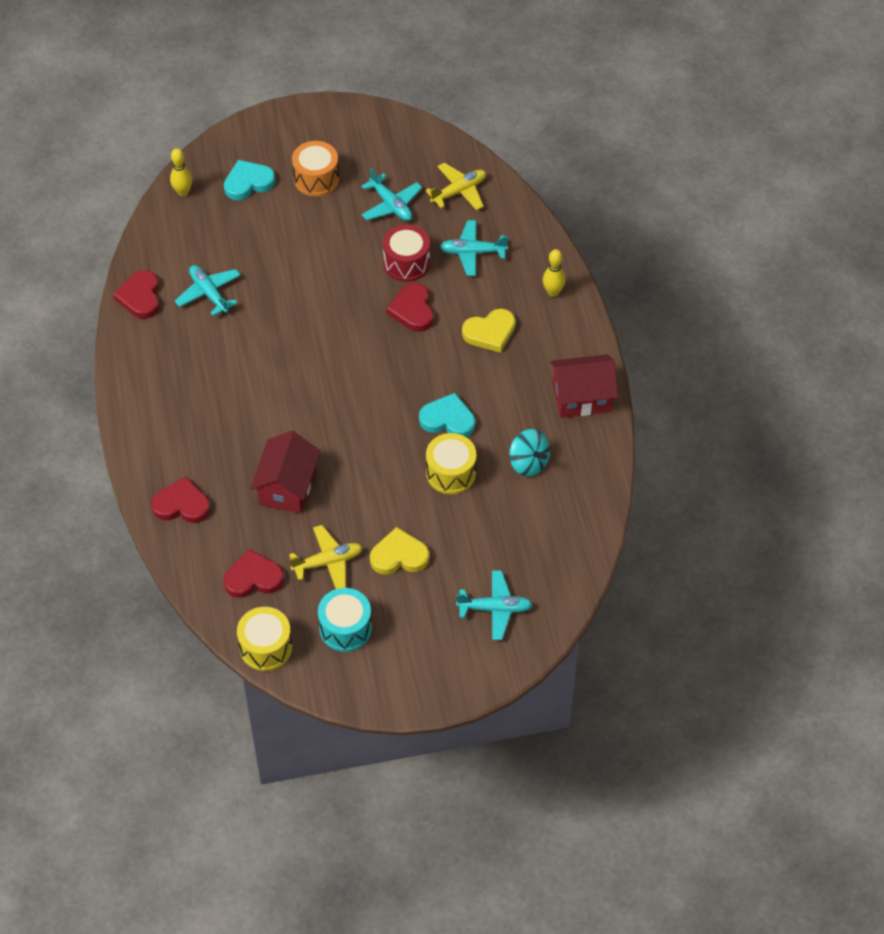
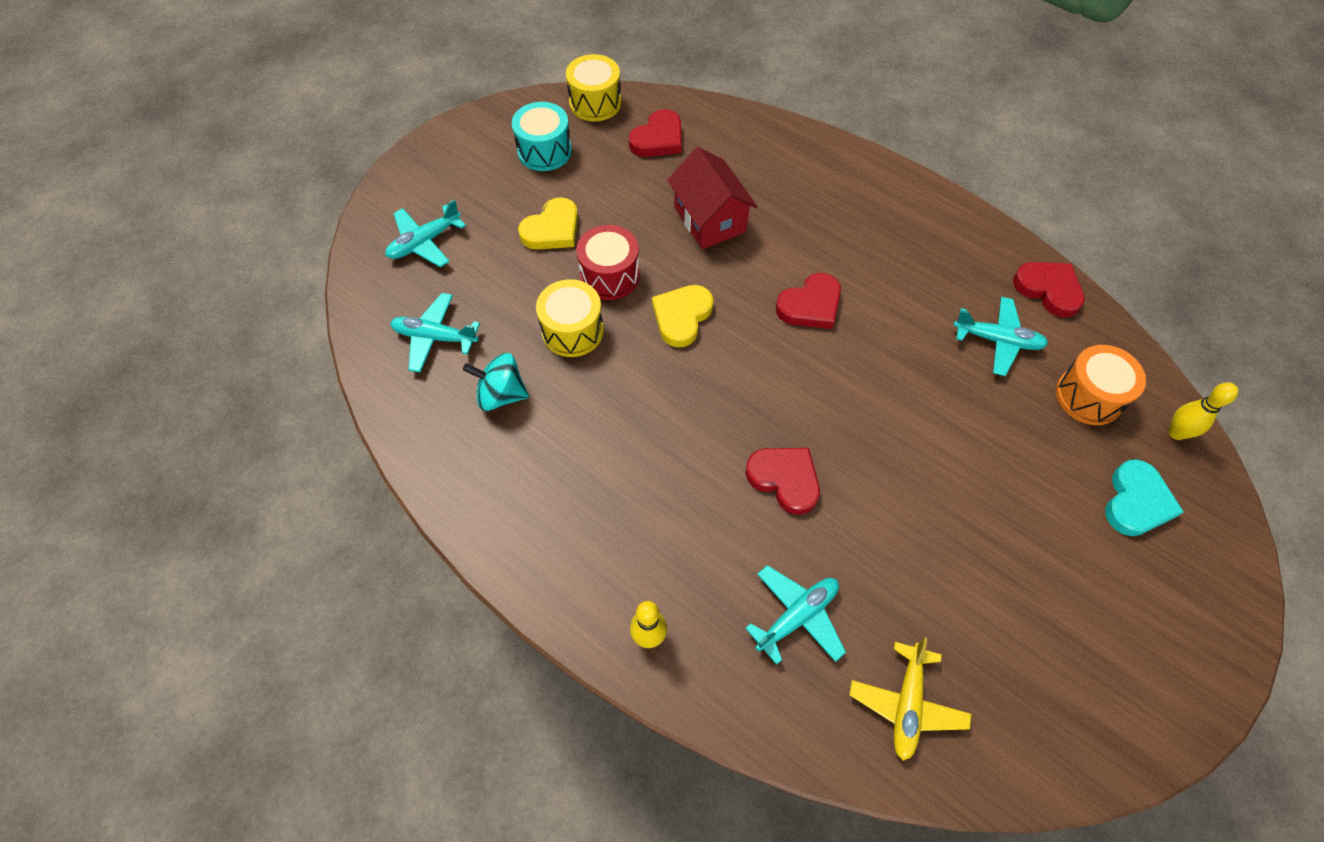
camera: 140 degrees right, 5 degrees up
red heart [151,477,210,523] -> red heart moved to [776,273,841,329]
yellow plane [289,525,363,589] -> none
orange drum [292,141,339,197] -> orange drum moved to [1056,345,1146,425]
turquoise plane [361,168,422,221] -> turquoise plane moved to [390,293,480,372]
red drum [383,224,430,282] -> red drum moved to [576,225,640,300]
turquoise heart [419,393,475,437] -> none
yellow heart [462,309,516,353] -> yellow heart moved to [652,285,714,347]
red house [550,354,618,418] -> none

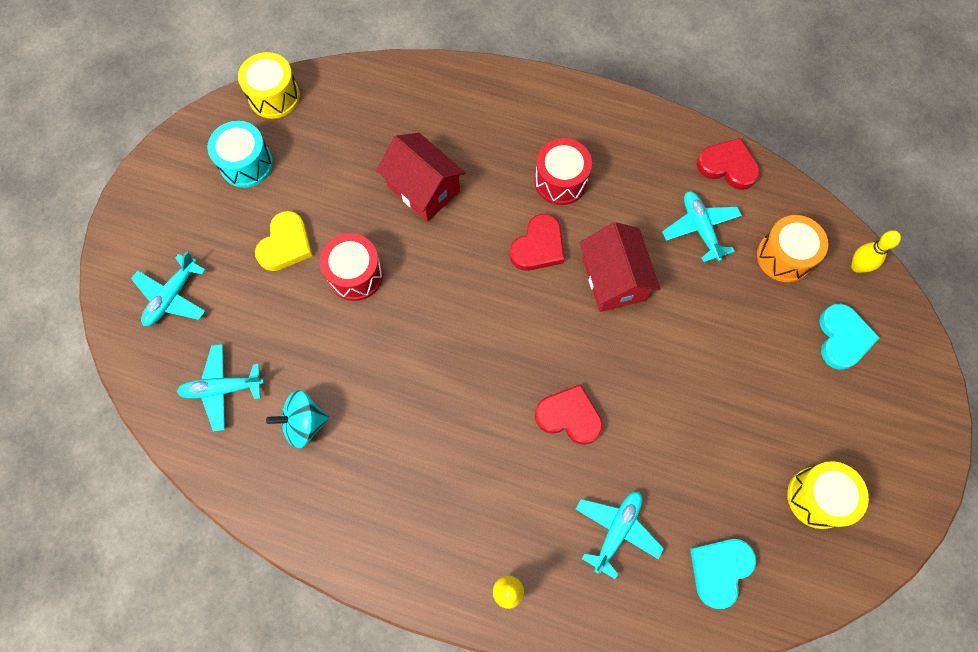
camera: 20 degrees left, 10 degrees up
yellow drum [536,279,604,357] -> yellow drum moved to [787,461,869,529]
red heart [629,109,682,157] -> none
yellow heart [652,285,714,347] -> none
yellow plane [849,637,971,761] -> turquoise heart [690,539,756,609]
turquoise plane [954,297,1048,376] -> turquoise plane turned 105 degrees counterclockwise [662,191,742,262]
none -> red drum [535,138,592,205]
none -> red house [580,222,661,312]

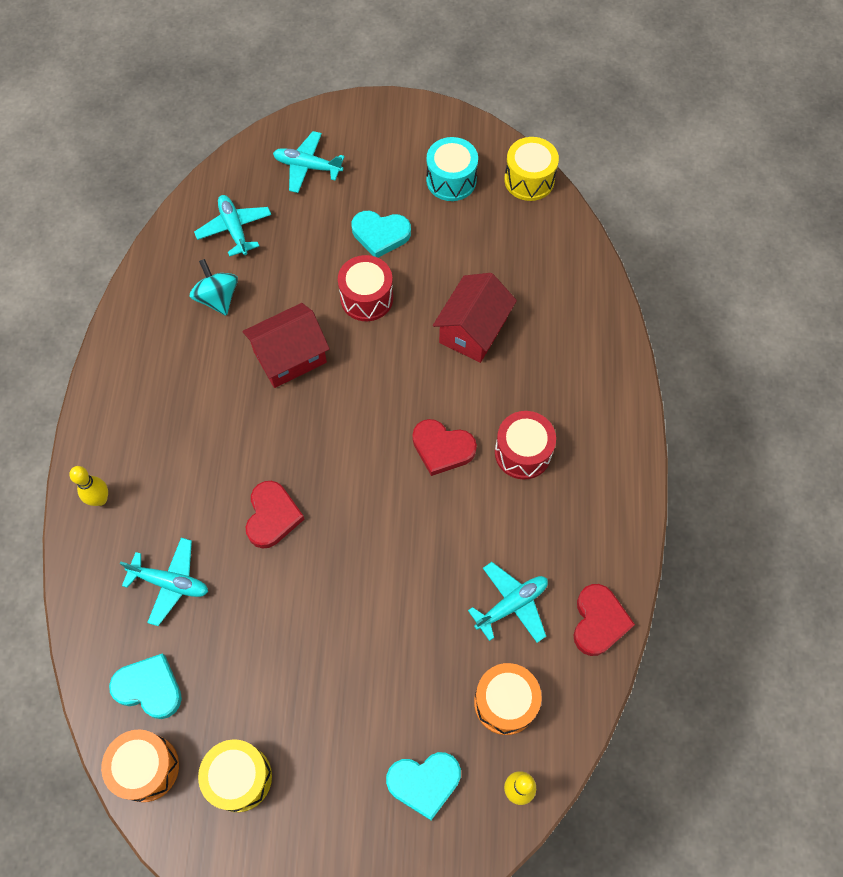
camera: 75 degrees right, 5 degrees down
yellow heart [255,211,313,271] -> turquoise heart [351,211,411,258]
red house [580,222,661,312] -> red house moved to [242,303,330,388]
none -> orange drum [101,729,179,802]

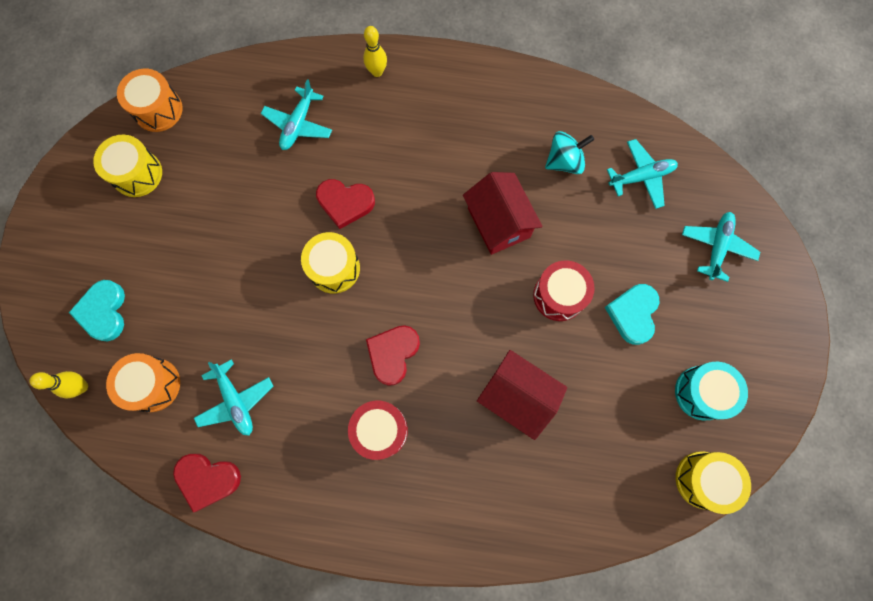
camera: 95 degrees right, 10 degrees up
turquoise heart [109,653,182,719] -> none
none -> yellow drum [301,232,360,293]

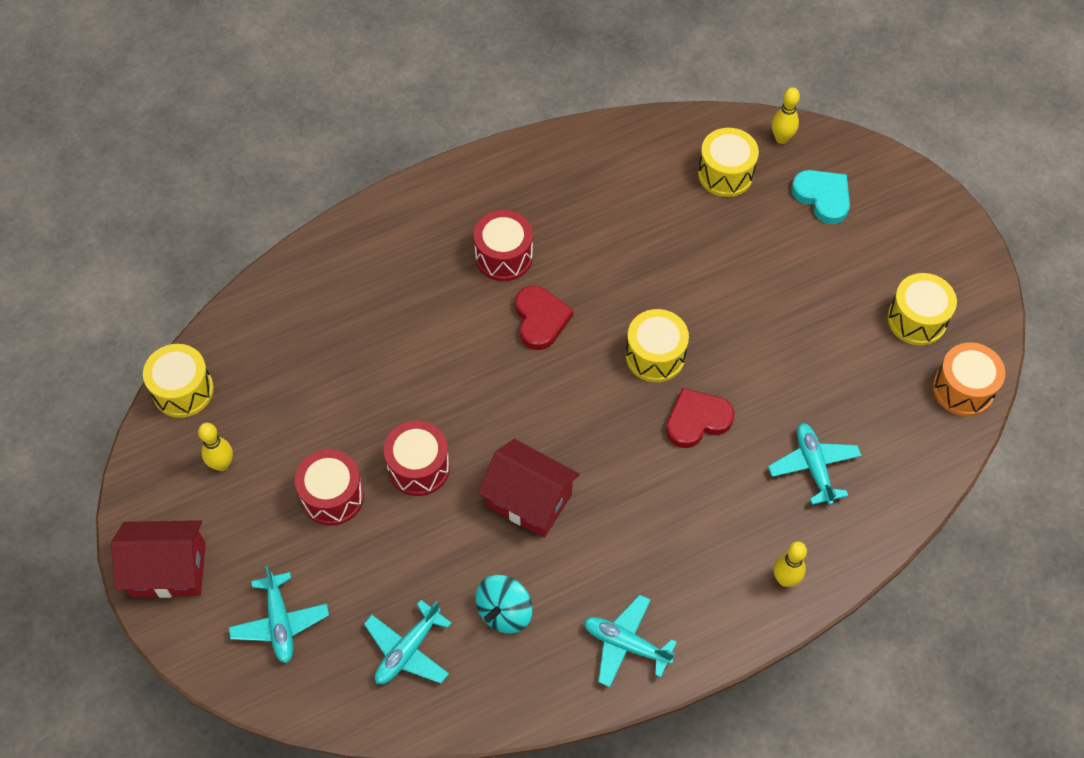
camera: 145 degrees right, 15 degrees down
orange drum [106,353,180,412] -> yellow drum [698,128,759,197]
red heart [173,454,241,513] -> none
turquoise plane [194,359,273,436] -> turquoise plane moved to [584,595,677,687]
red house [477,350,567,440] -> red house moved to [111,520,206,598]
turquoise heart [605,284,659,345] -> red drum [295,449,364,526]
turquoise drum [675,362,748,421] -> yellow bowling pin [198,423,233,471]

